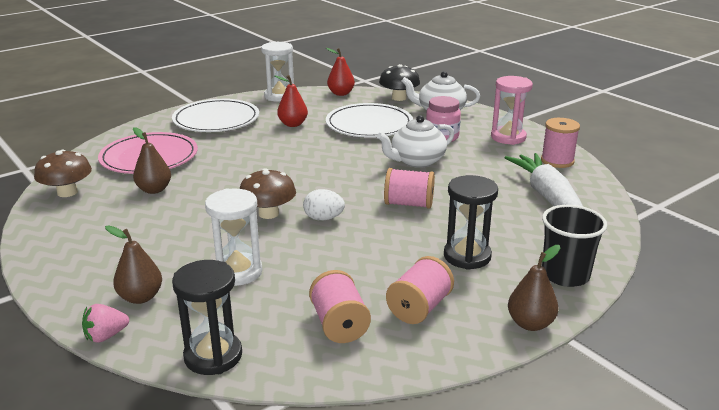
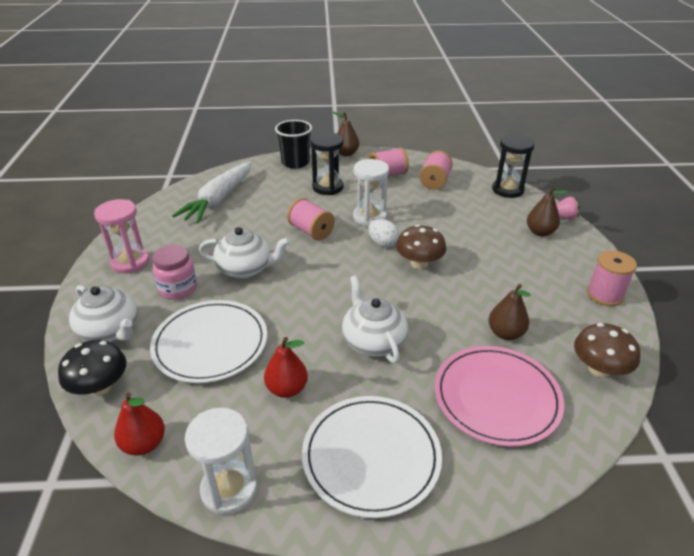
camera: 145 degrees left, 10 degrees up
white hourglass [205,188,262,286] -> white hourglass moved to [353,159,389,227]
pink spool [541,118,580,168] -> pink spool moved to [587,250,637,306]
none -> white teapot [342,275,408,363]

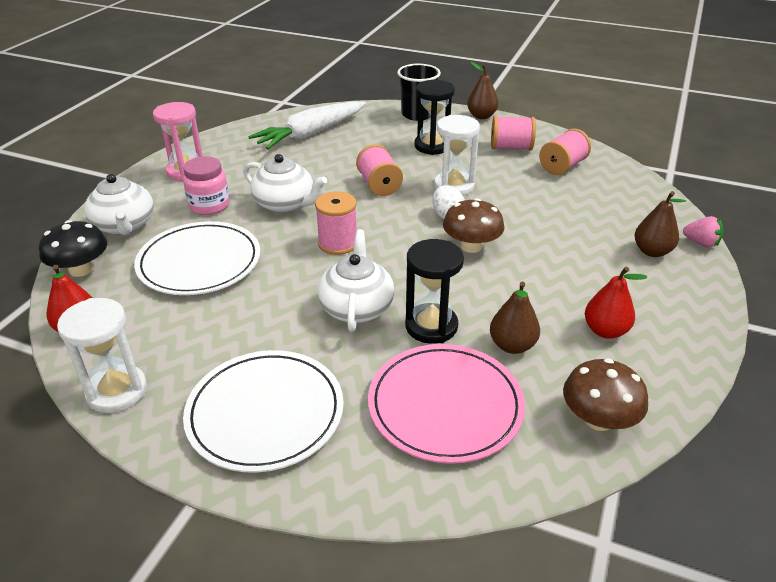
camera: 25 degrees right, 0 degrees up
red pear [264,337,308,398] -> red pear moved to [585,267,647,339]
black hourglass [492,134,534,198] -> black hourglass moved to [405,239,464,344]
pink spool [587,250,637,306] -> pink spool moved to [315,191,357,255]

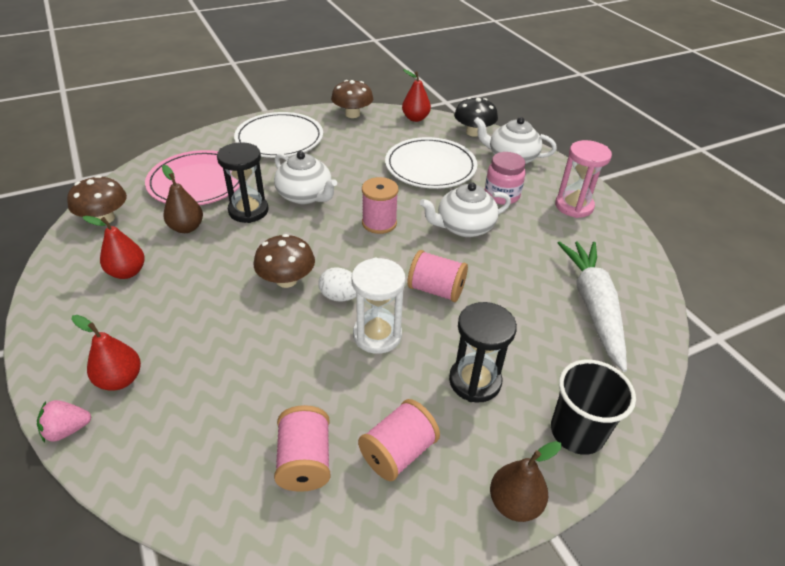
camera: 130 degrees right, 5 degrees up
white hourglass [57,298,147,413] -> brown mushroom [331,80,373,118]
brown pear [635,191,686,257] -> red pear [72,315,141,391]

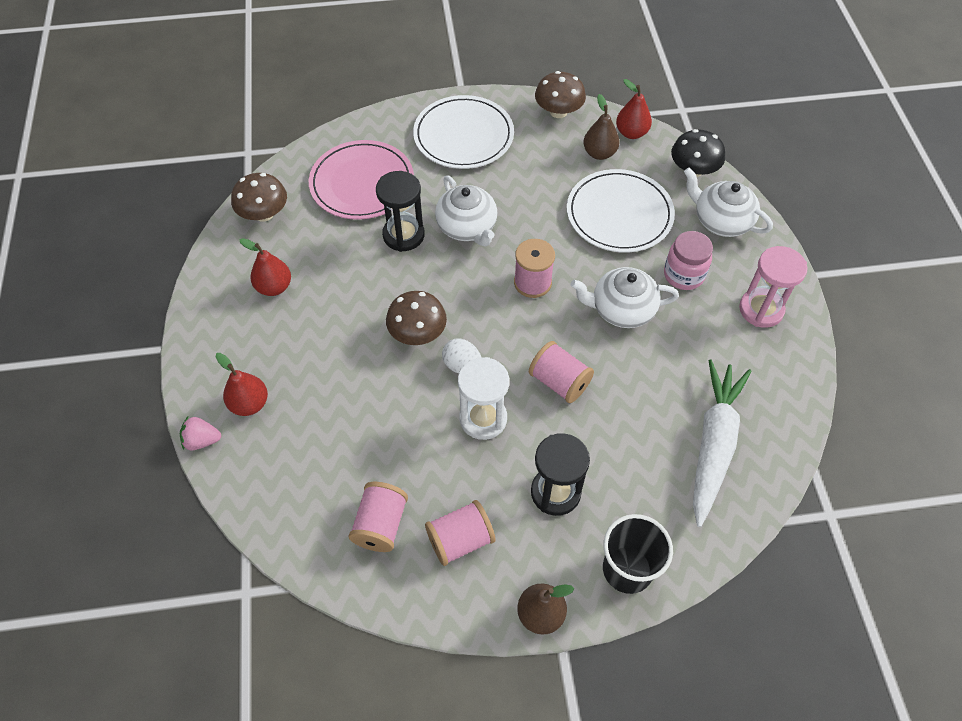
camera: 20 degrees right, 15 degrees up
brown pear [162,165,203,233] -> brown pear moved to [583,94,619,160]

